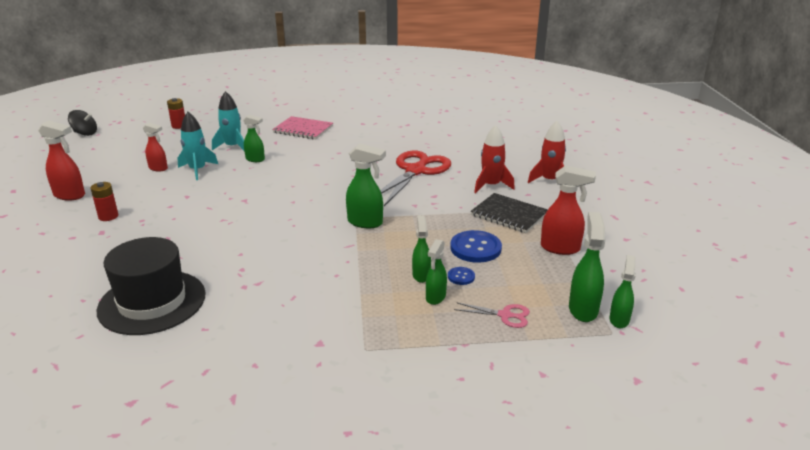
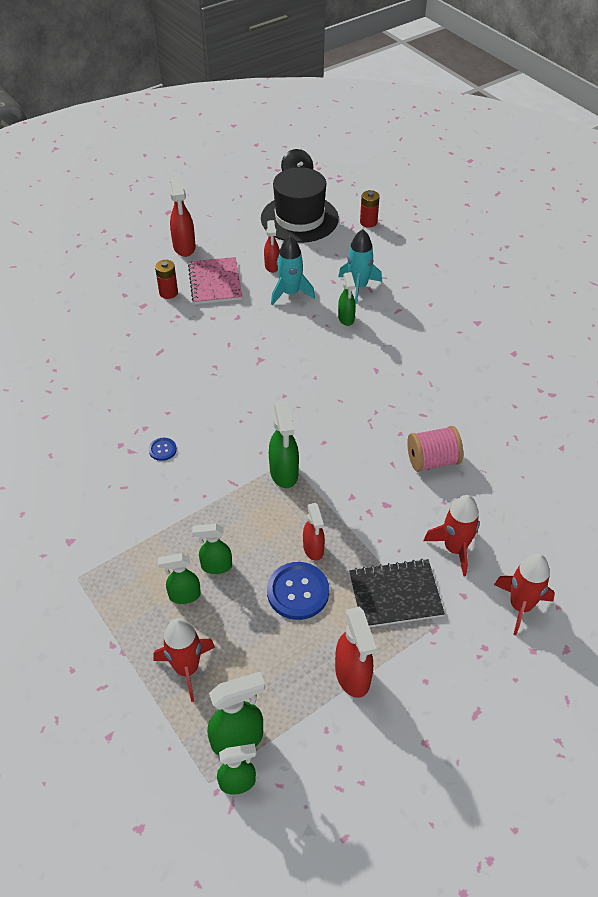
camera: 60 degrees right, 20 degrees up
black hat [97,237,206,335] -> black hat moved to [261,167,339,243]
pink notebook [272,116,333,139] -> pink notebook moved to [188,257,242,304]
red scissors [380,150,451,206] -> pink spool [407,426,463,472]
green spray bottle [412,215,431,283] -> green spray bottle turned 150 degrees counterclockwise [192,524,232,574]
blue button [448,267,475,285] -> blue button moved to [149,438,177,461]
pink scissors [454,302,530,328] -> red rocket [153,618,215,702]
black notebook [470,193,548,233] -> black notebook turned 75 degrees clockwise [349,559,445,627]
none -> red spray bottle [303,503,325,561]

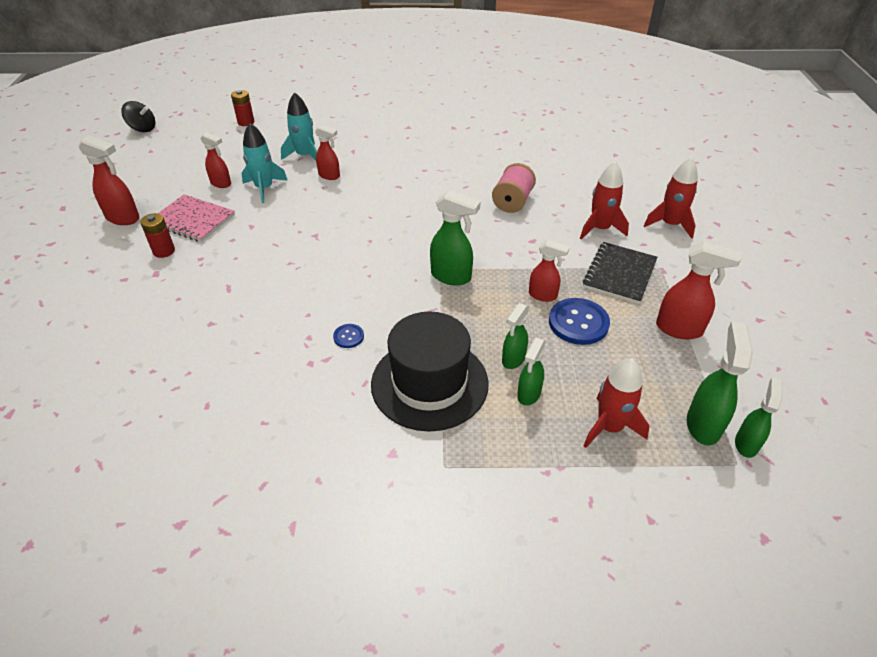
camera: 55 degrees left, 5 degrees down
black hat [261,167,339,243] -> black hat moved to [371,312,489,431]
green spray bottle [338,272,356,326] -> red spray bottle [315,125,340,180]

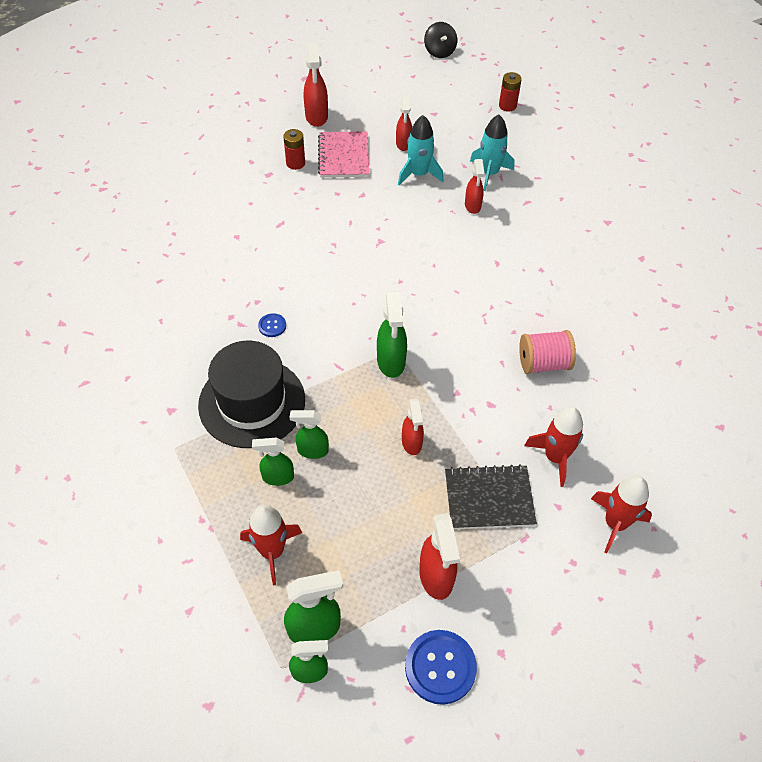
camera: 60 degrees right, 10 degrees up
blue button [549,298,610,345] -> blue button moved to [405,630,477,705]

